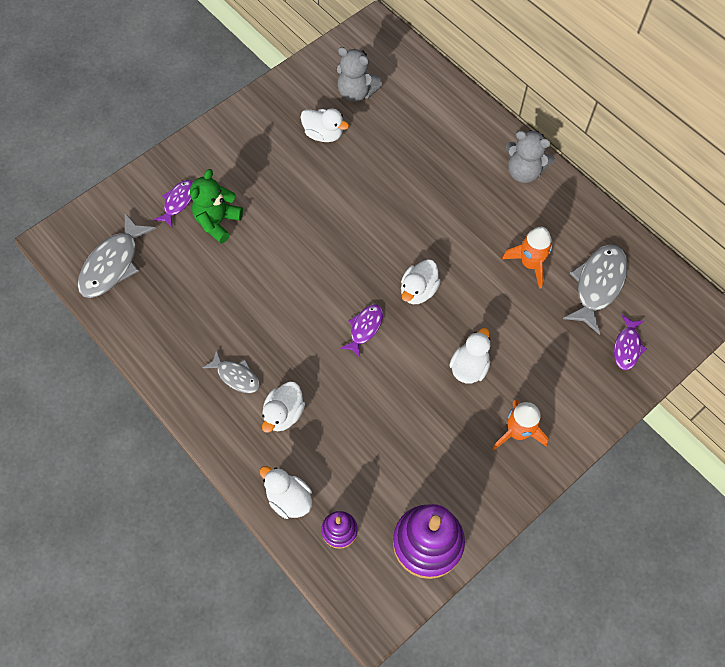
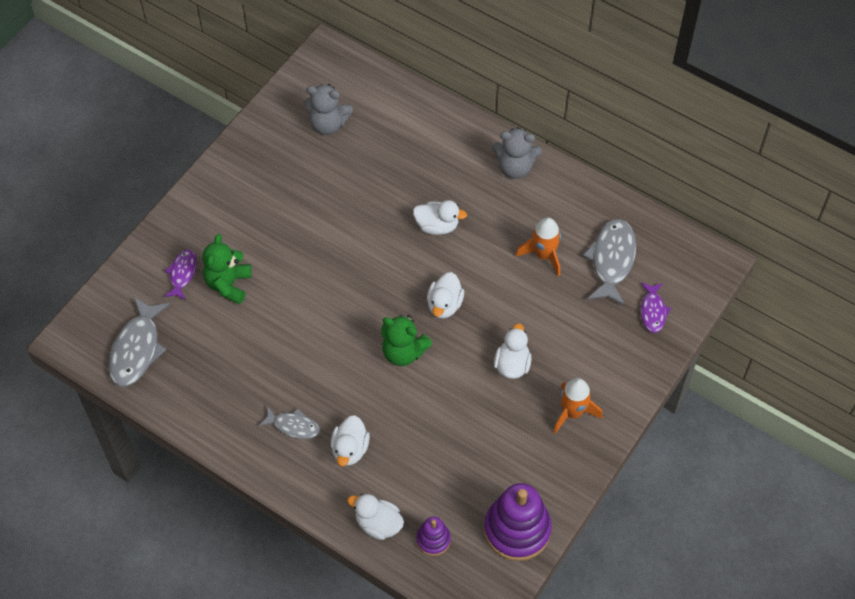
camera: 15 degrees left, 5 degrees down
white duck [301,109,349,142] -> white duck moved to [413,200,467,235]
purple fish [340,304,383,358] -> green teddy bear [381,315,432,366]

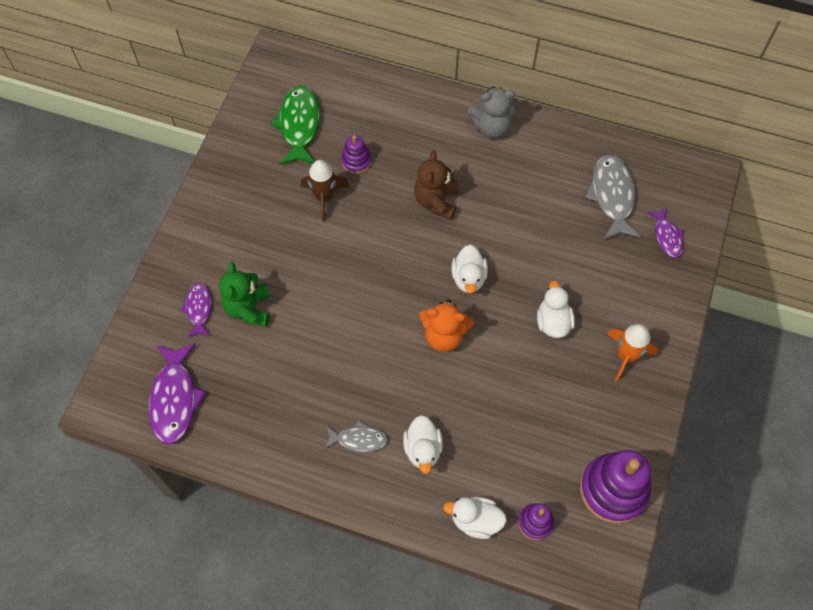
camera: 15 degrees left, 5 degrees up
grey fish [108,296,170,387] -> purple fish [149,343,206,444]
grey teddy bear [305,84,353,135] -> green fish [270,86,320,165]
green teddy bear [381,315,432,366] -> orange teddy bear [419,299,474,352]
white duck [413,200,467,235] -> brown teddy bear [414,151,458,220]
orange rocket [516,217,561,276] -> none
none -> brown rocket [301,160,350,222]
none -> purple stacking toy [341,135,371,174]

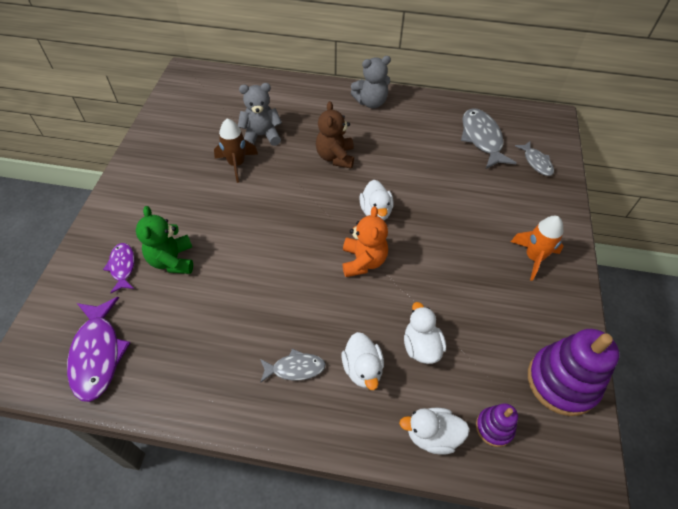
camera: 10 degrees left, 10 degrees down
green fish [270,86,320,165] -> none
purple stacking toy [341,135,371,174] -> grey teddy bear [238,83,282,146]
orange teddy bear [419,299,474,352] -> orange teddy bear turned 90 degrees counterclockwise [342,206,388,277]
white duck [537,281,575,338] -> white duck moved to [404,302,446,364]
purple fish [647,207,684,258] -> grey fish [515,141,554,176]

